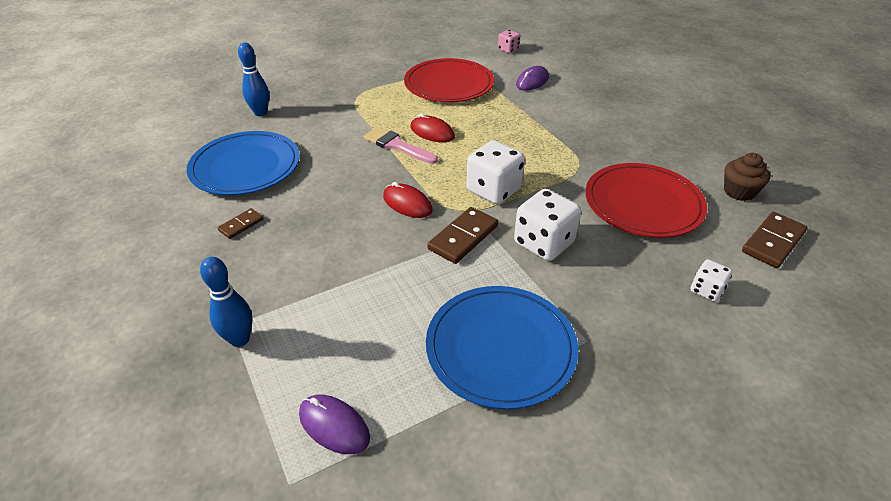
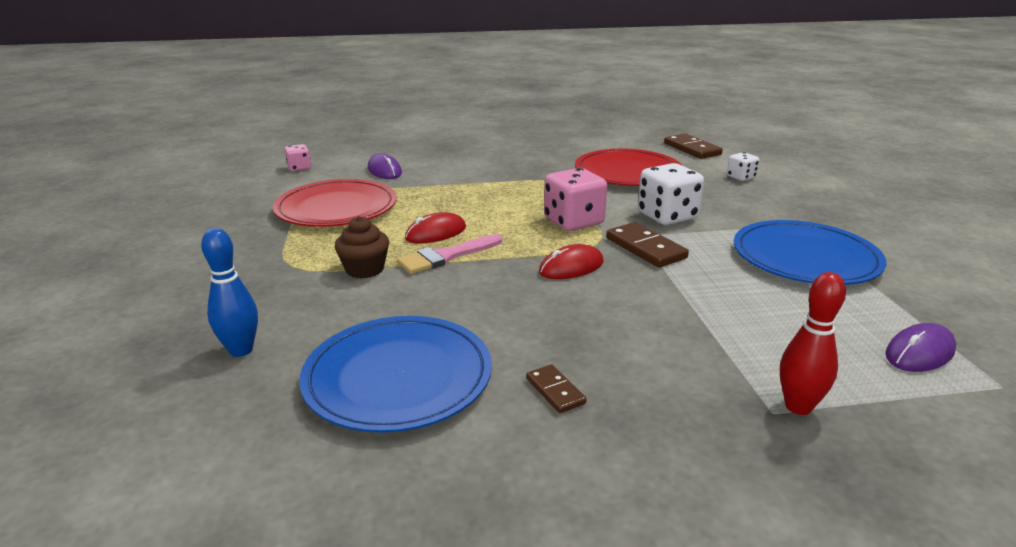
camera: 70 degrees left, 15 degrees down
blue bowling pin [200,257,253,347] -> red bowling pin [780,272,846,415]
white dice [467,140,525,205] -> pink dice [544,168,607,231]
brown cupcake [724,153,770,201] -> brown cupcake moved to [335,216,389,278]

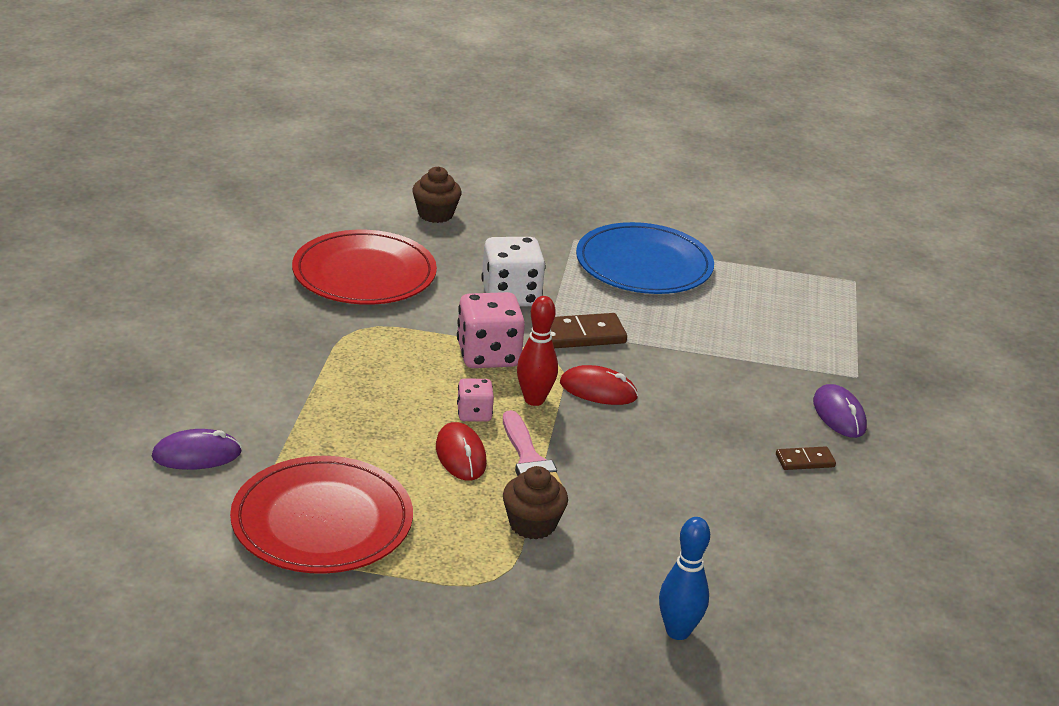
camera: 75 degrees left, 5 degrees up
pink dice [285,144,311,171] -> pink dice moved to [457,379,494,422]
blue plate [299,316,492,433] -> none
red mouse [539,244,603,279] -> red mouse turned 60 degrees counterclockwise [560,365,638,405]
brown domino [664,134,723,159] -> none
white dice [727,152,759,181] -> brown cupcake [412,166,462,223]
red bowling pin [780,272,846,415] -> red bowling pin moved to [517,296,558,406]
purple mouse [885,323,956,372] -> purple mouse moved to [813,384,867,438]

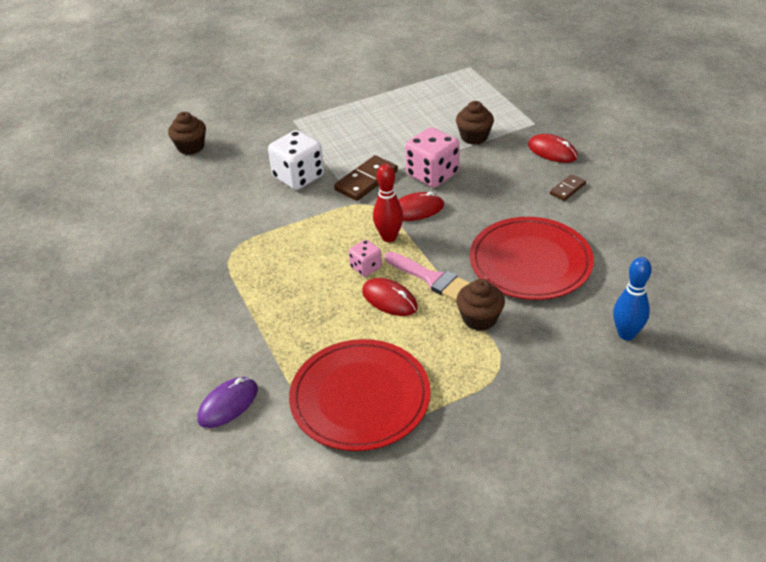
camera: 30 degrees left, 10 degrees up
red plate [292,230,437,305] -> red plate moved to [470,217,594,300]
pink dice [457,292,525,368] -> pink dice moved to [405,127,460,188]
blue plate [576,222,714,294] -> none
purple mouse [813,384,867,438] -> red mouse [528,134,578,163]
none -> brown cupcake [456,101,494,144]

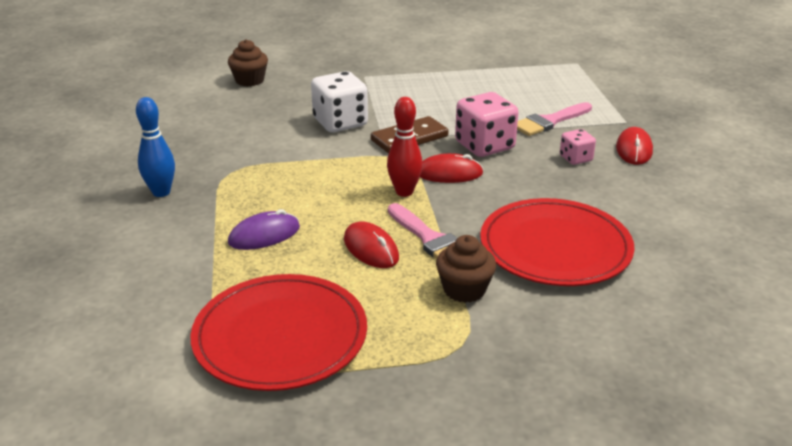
camera: 15 degrees right, 10 degrees down
purple mouse [197,377,258,428] -> purple mouse moved to [228,209,300,250]
pink dice [349,240,382,277] -> pink dice moved to [560,129,596,165]
brown cupcake [456,101,494,144] -> pink brush [517,102,592,136]
red mouse [528,134,578,163] -> red mouse turned 45 degrees clockwise [616,127,653,165]
brown domino [550,174,586,201] -> none
blue bowling pin [613,257,652,340] -> blue bowling pin moved to [136,97,175,197]

